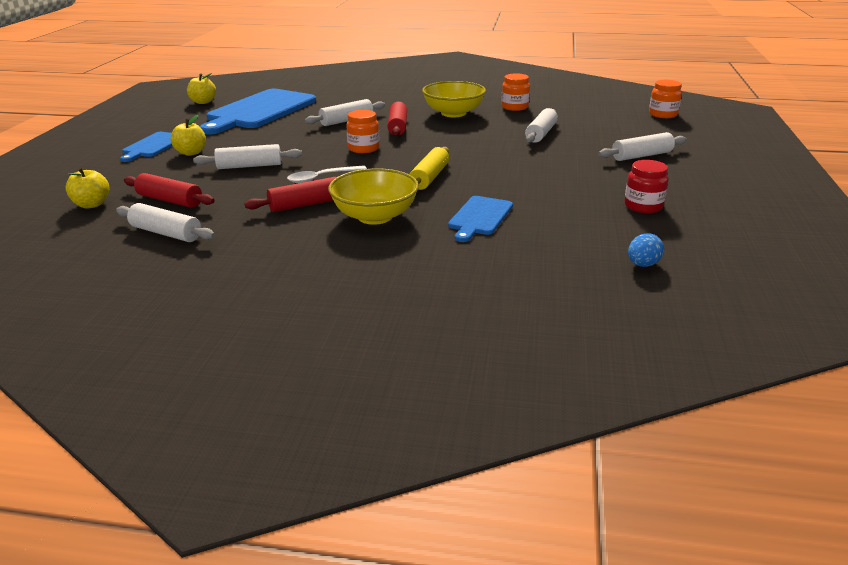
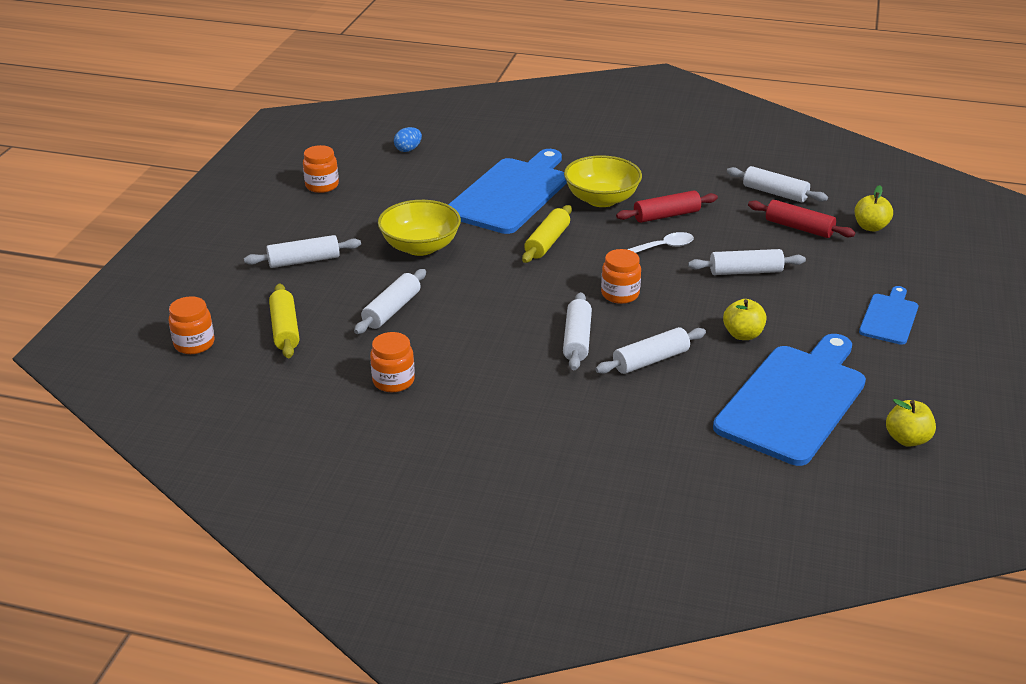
camera: 175 degrees left, 5 degrees up
yellow apple [170,115,206,156] -> yellow apple moved to [723,299,766,340]
red rolling pin [387,102,407,136] -> white rolling pin [563,292,592,370]
yellow bowl [422,81,486,117] -> yellow bowl moved to [378,200,461,256]
blue cutting board [448,196,513,242] -> blue cutting board [448,149,567,234], size x1.98
red jar [624,160,669,213] -> none
none -> yellow rolling pin [269,283,299,358]
none -> orange jar [303,145,339,193]

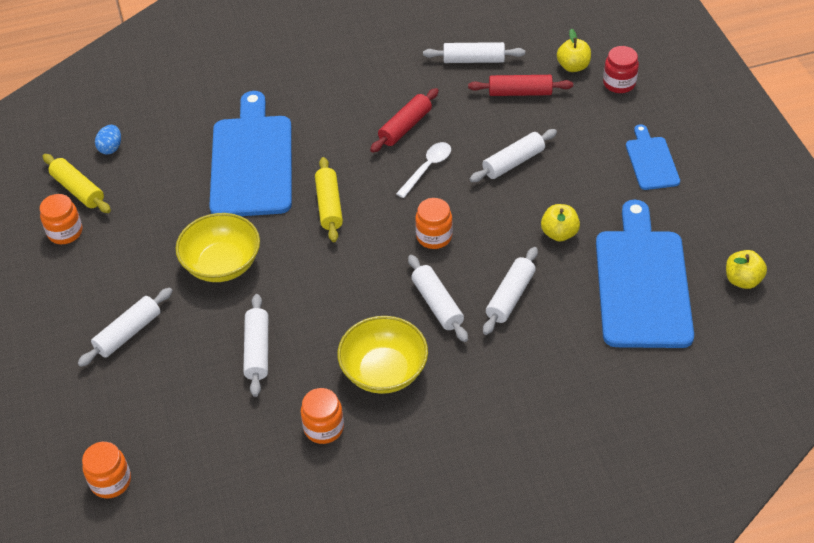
camera: 30 degrees left, 15 degrees up
yellow rolling pin [269,283,299,358] -> yellow rolling pin moved to [43,154,111,213]
yellow bowl [564,155,642,207] -> yellow bowl moved to [337,316,428,394]
none -> red jar [603,46,639,93]

